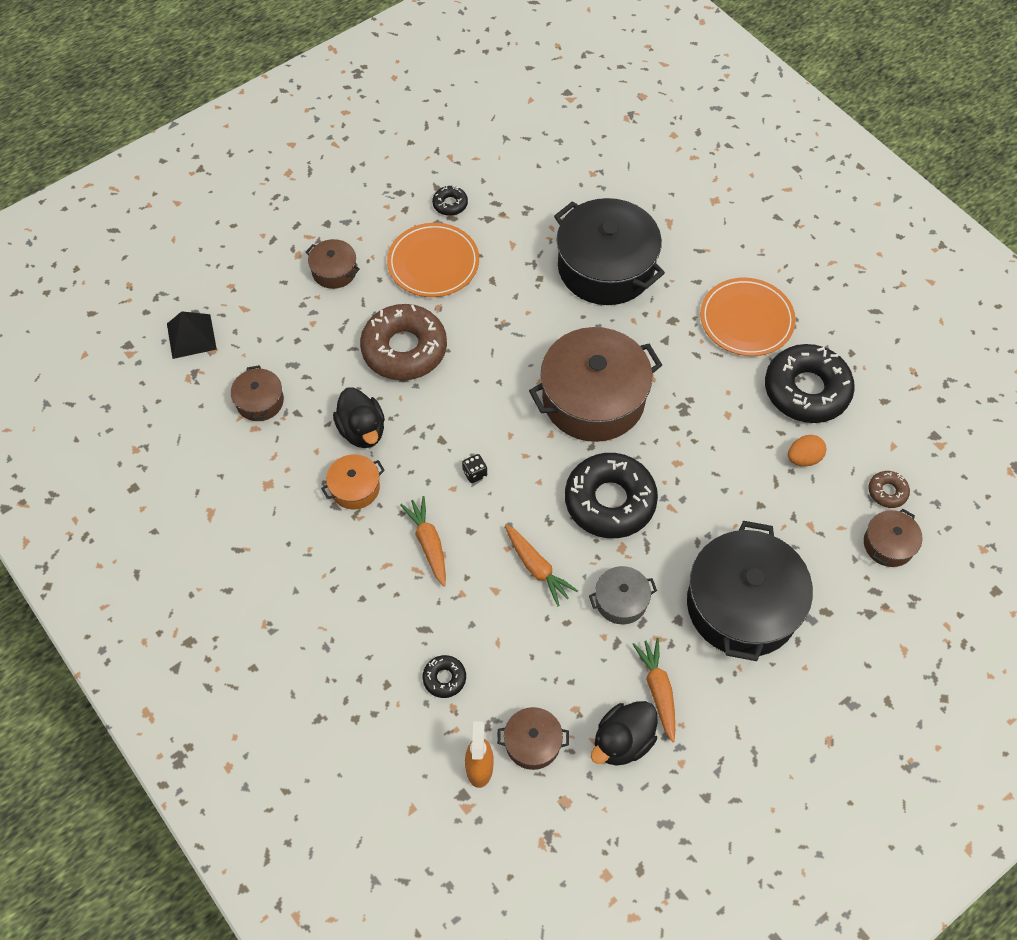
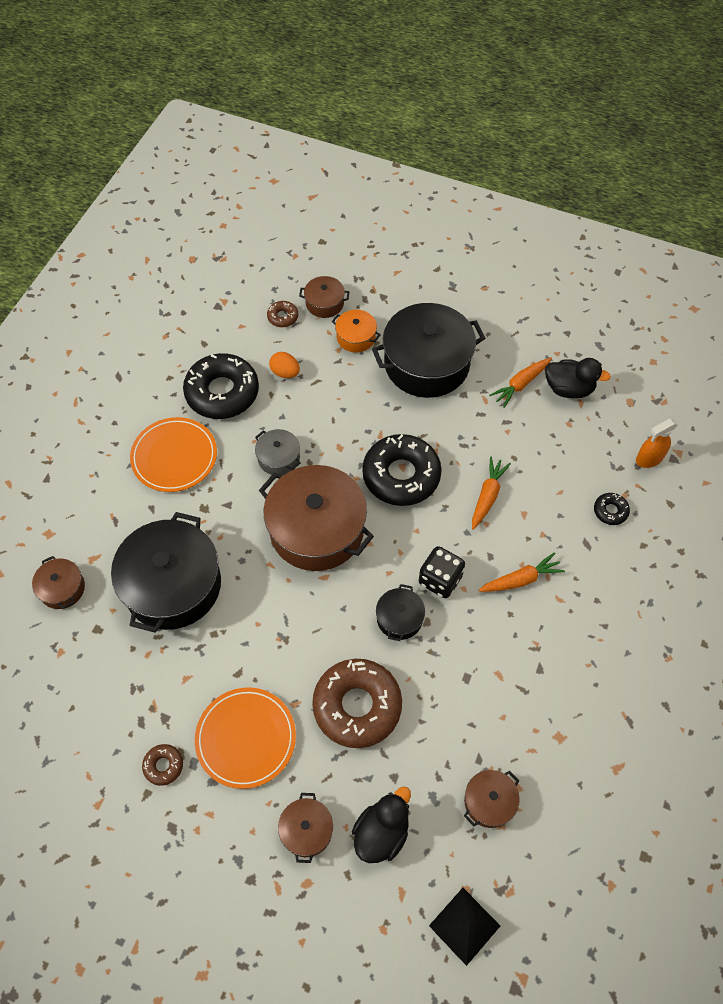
camera: 120 degrees left, 0 degrees up
orange pot [321,454,385,509] -> orange pot moved to [332,310,381,352]
black duck [333,388,385,448] -> black duck moved to [352,786,411,863]
orange carrot [400,496,446,586] -> orange carrot turned 150 degrees counterclockwise [479,552,565,592]
black donut [432,185,468,216] -> brown donut [142,744,183,786]
black dice [462,454,487,483] -> black dice [419,546,465,598], size x1.93
brown pot [497,707,569,770] -> brown pot moved to [32,556,85,609]
grey pot [589,566,657,624] -> grey pot moved to [255,429,301,475]
none -> black pot [376,584,425,641]

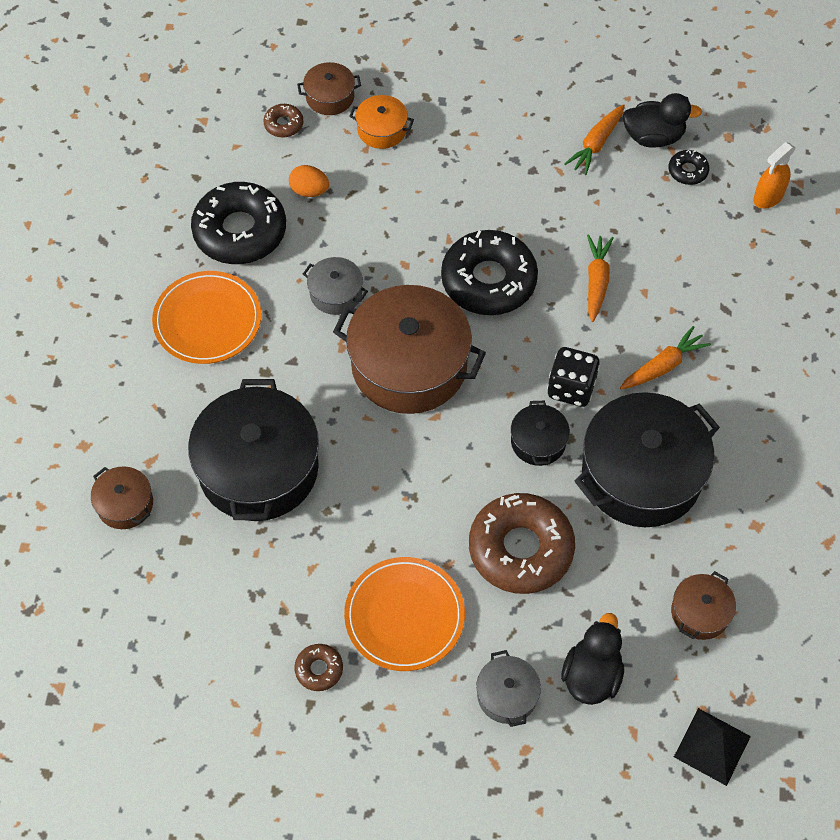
camera: 15 degrees left, 0 degrees up
brown pot [278,793,333,863] -> grey pot [476,650,541,727]
black pot [372,303,486,398] -> black pot moved to [574,392,720,527]
black donut [594,493,630,525] -> black donut moved to [668,150,709,185]

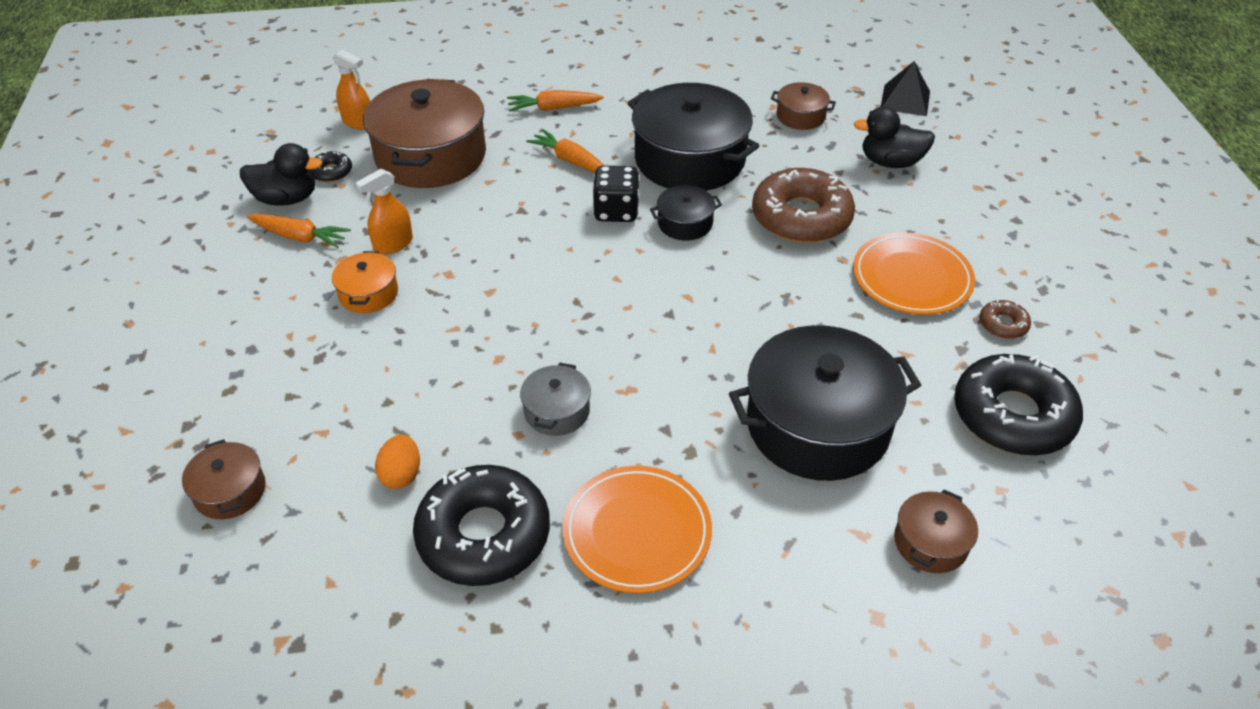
camera: 105 degrees left, 15 degrees down
brown donut [263,104,303,138] -> none
brown pot [333,285,486,414] -> brown pot moved to [363,79,486,188]
orange pot [349,95,414,149] -> orange pot moved to [332,251,398,313]
black donut [441,230,538,315] -> black donut moved to [954,354,1083,456]
grey pot [476,650,541,727] -> none
orange carrot [587,234,613,322] -> orange carrot moved to [507,90,604,112]
black duck [622,93,702,148] -> black duck turned 105 degrees clockwise [240,143,323,206]
none -> orange spray bottle [355,169,413,254]

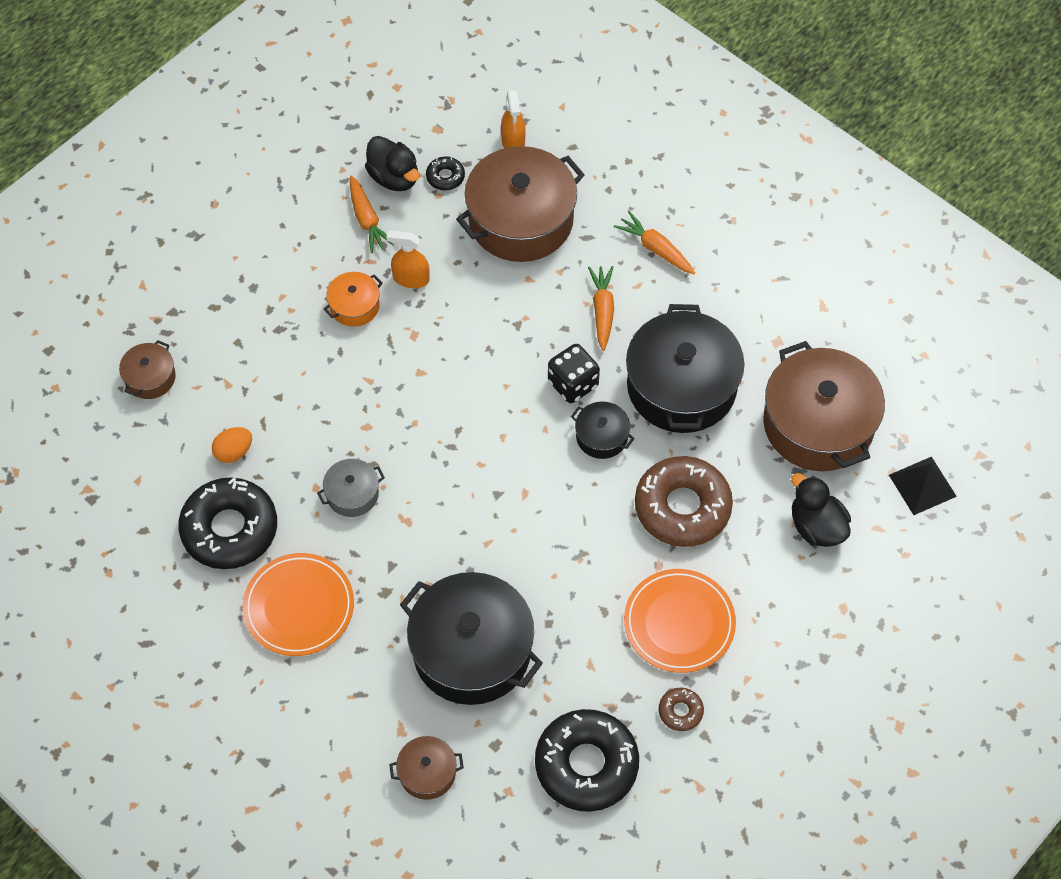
camera: 50 degrees right, 15 degrees up
brown pot [771,82,836,130] -> brown pot [763,341,885,471], size x2.15

